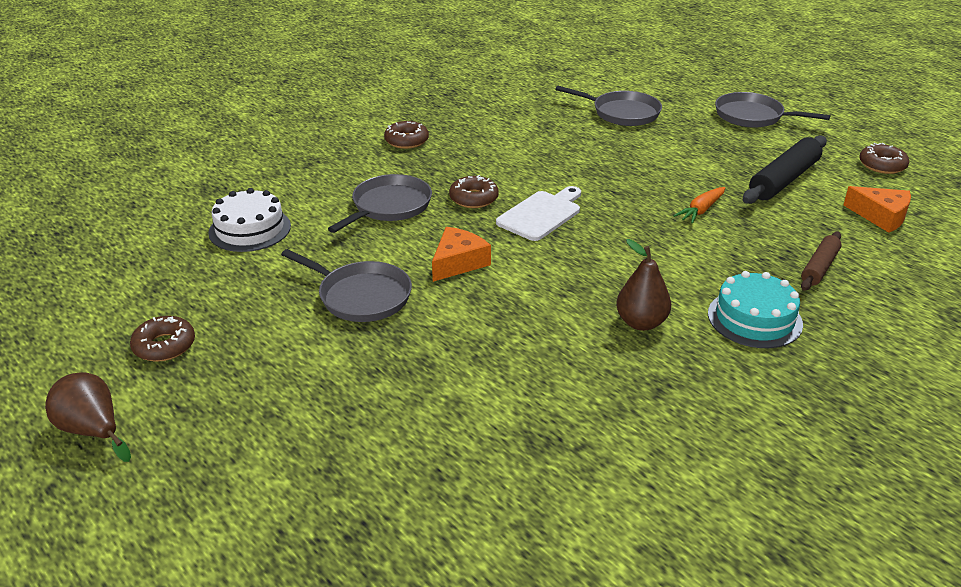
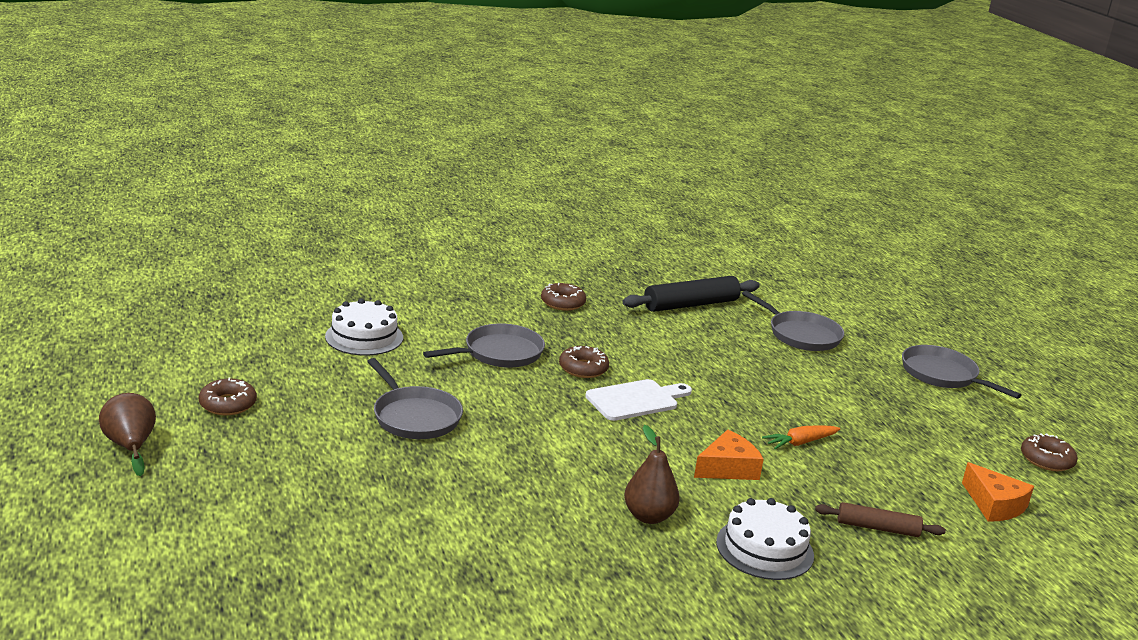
camera: 20 degrees right, 10 degrees down
orange cheese [432,227,491,282] -> orange cheese moved to [694,430,764,480]
turquoise cake [708,271,803,348] -> white cake [716,498,814,580]
black rolling pin [743,135,827,204] -> black rolling pin moved to [623,276,760,312]
brown rolling pin [801,232,842,291] -> brown rolling pin turned 45 degrees clockwise [815,502,946,537]

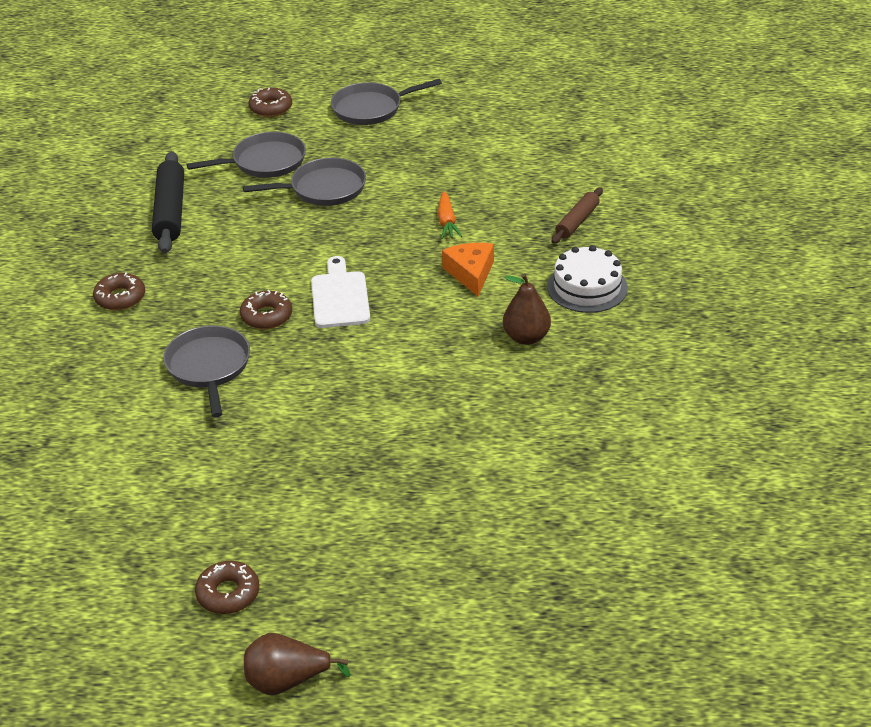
camera: 65 degrees left, 15 degrees up
white cake [325,298,403,356] -> none
grey pan [367,358,463,439] -> grey pan moved to [243,158,366,206]
orange cheese [962,462,1034,522] -> none
brown donut [1021,433,1078,471] -> brown donut moved to [248,88,292,117]

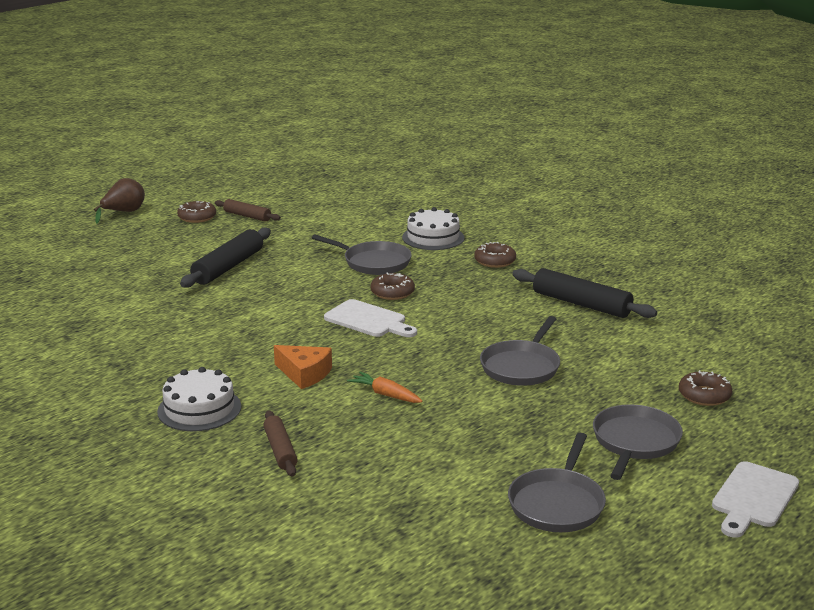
camera: 130 degrees right, 15 degrees down
grey pan [186,132,306,178] -> grey pan moved to [508,433,606,532]
brown pear [503,274,551,345] -> none
none -> black rolling pin [180,228,271,288]
none -> brown rolling pin [215,199,281,222]
none -> white cake [402,207,464,250]
none -> white cutting board [712,461,799,538]

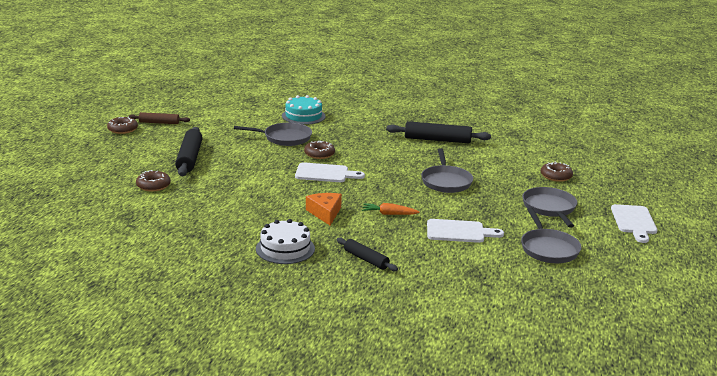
camera: 30 degrees left, 0 degrees up
brown pear [94,178,145,223] -> none
brown rolling pin [263,410,298,477] -> black rolling pin [337,238,398,271]
orange cheese [274,345,332,389] -> orange cheese turned 105 degrees counterclockwise [306,193,342,225]
white cake [402,207,464,250] -> turquoise cake [282,95,326,125]
brown donut [474,242,516,268] -> brown donut moved to [136,170,170,191]
none -> white cutting board [427,219,504,243]

